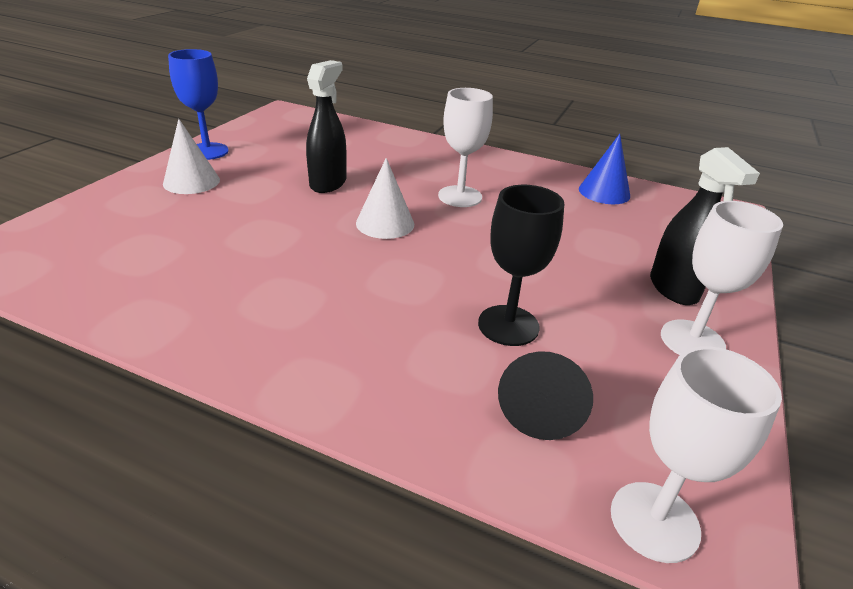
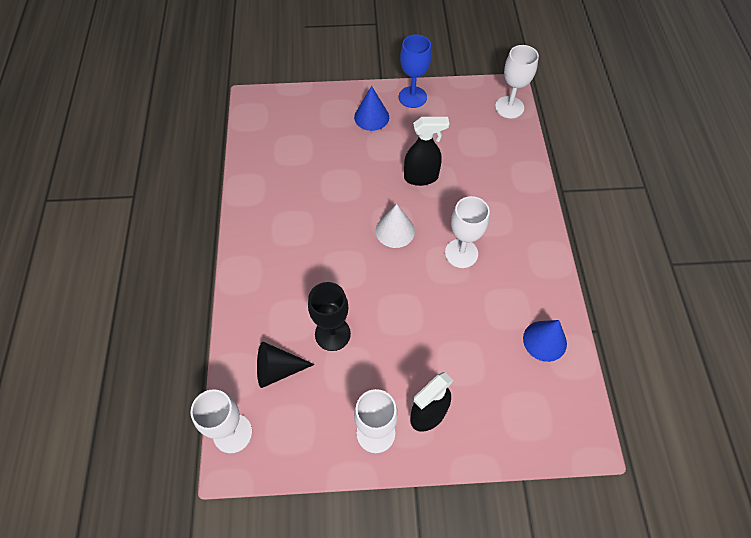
camera: 65 degrees right, 25 degrees up
white cone [163,119,220,194] -> blue cone [354,86,389,131]
none -> white goblet [495,45,539,118]

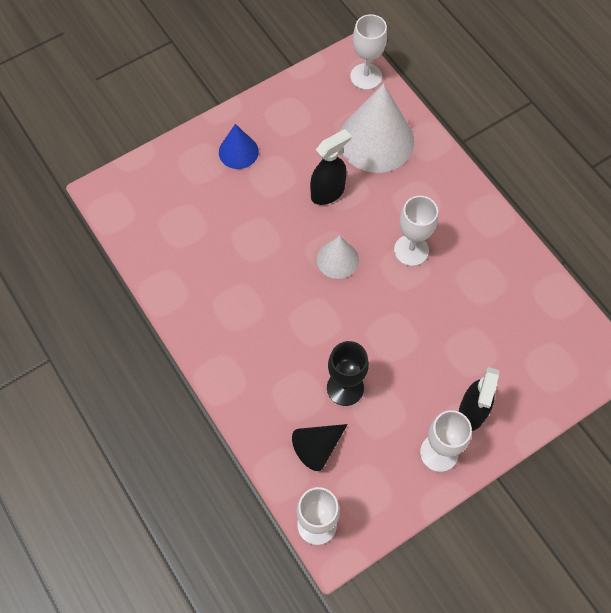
camera: 30 degrees left, 5 degrees up
blue goblet [399,34,432,108] -> none
blue cone [523,320,567,362] -> none
none -> white cone [340,83,414,173]

